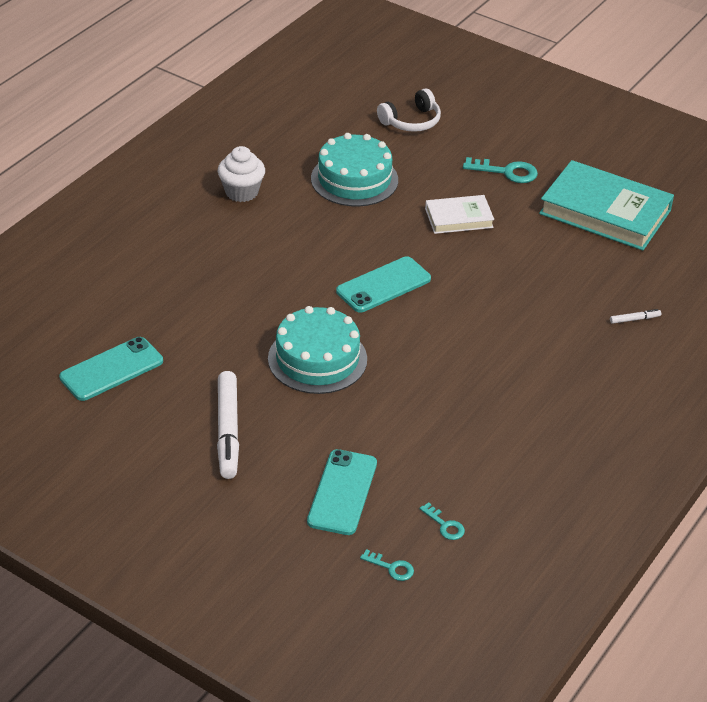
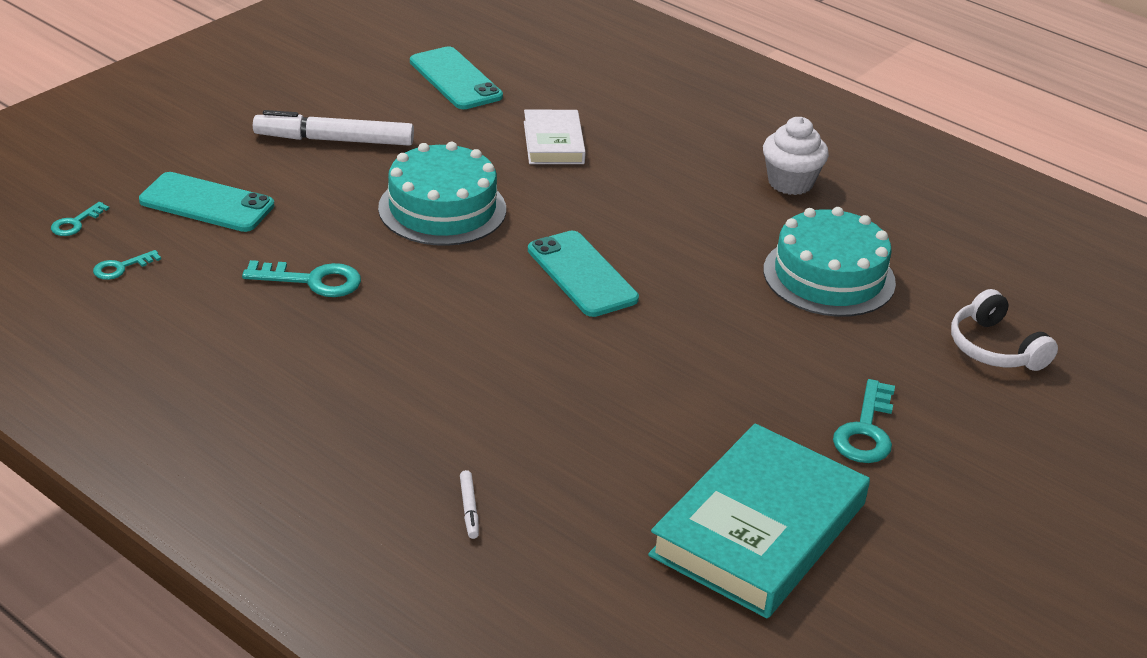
camera: 95 degrees right, 5 degrees down
white book [425,195,494,234] -> white book moved to [524,110,586,164]
none -> turquoise key [242,260,361,297]

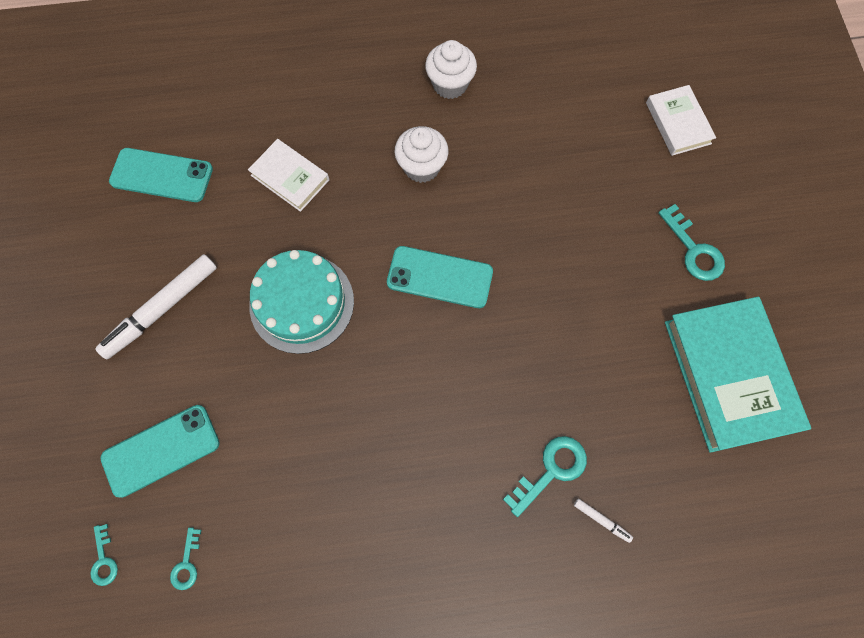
camera: 45 degrees left, 35 degrees up
turquoise key [242,260,361,297] -> turquoise key moved to [503,436,587,517]
turquoise cake [763,207,896,317] -> none
white headphones [951,289,1058,371] -> white book [646,85,716,156]
none -> white cupcake [394,126,449,183]

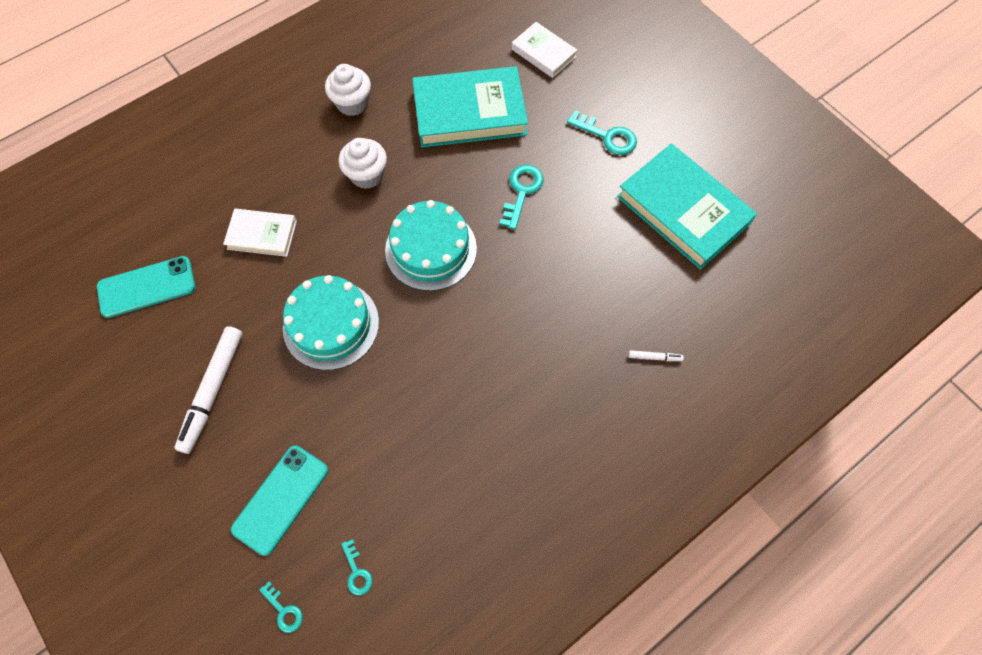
camera: 30 degrees left, 5 degrees down
turquoise phone [387,246,493,308] -> turquoise cake [385,200,477,291]
turquoise key [503,436,587,517] -> turquoise key moved to [499,165,544,230]
none -> turquoise book [412,66,528,147]

